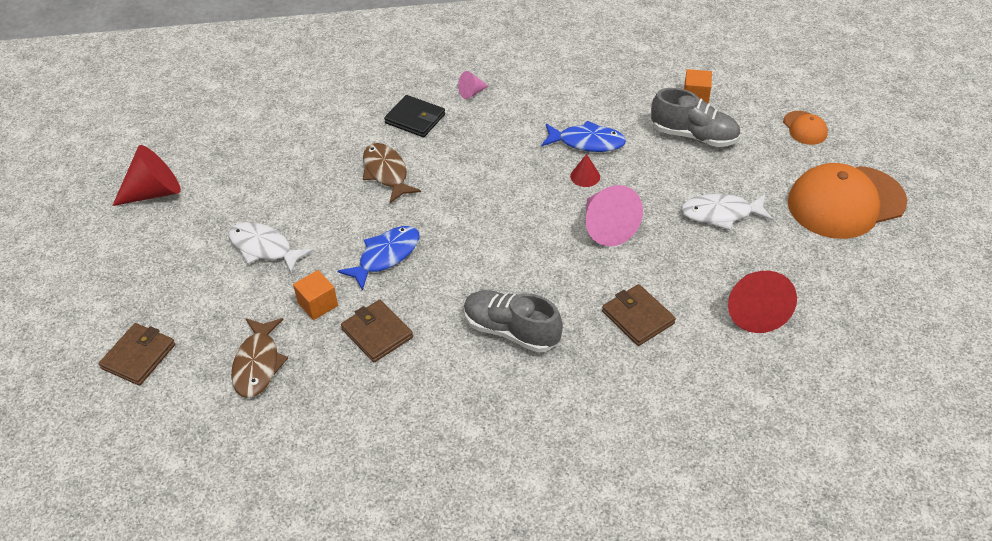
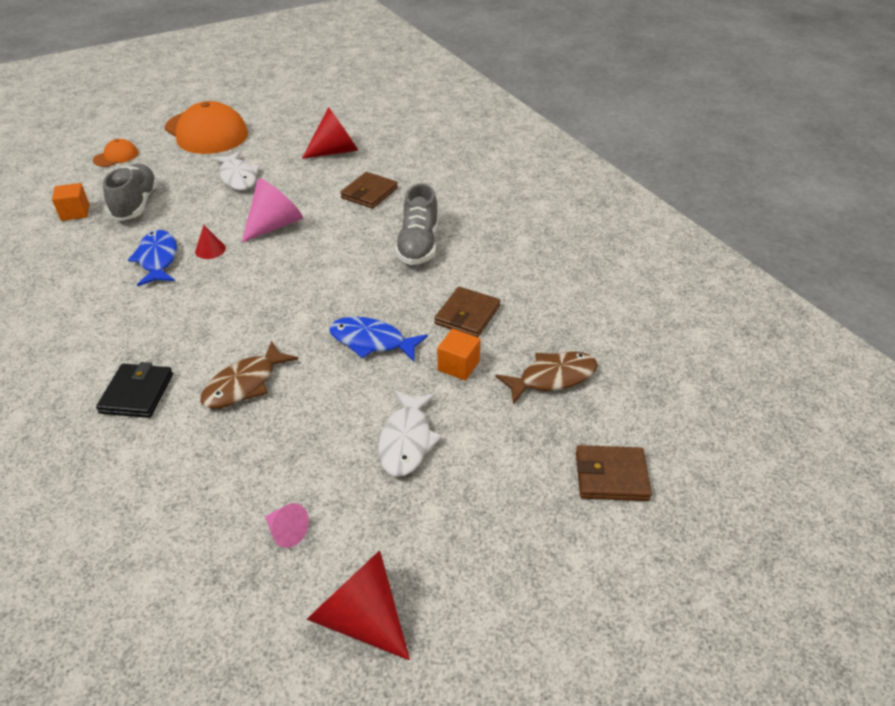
camera: 115 degrees left, 5 degrees down
pink cone [458,71,488,99] -> pink cone moved to [265,503,309,548]

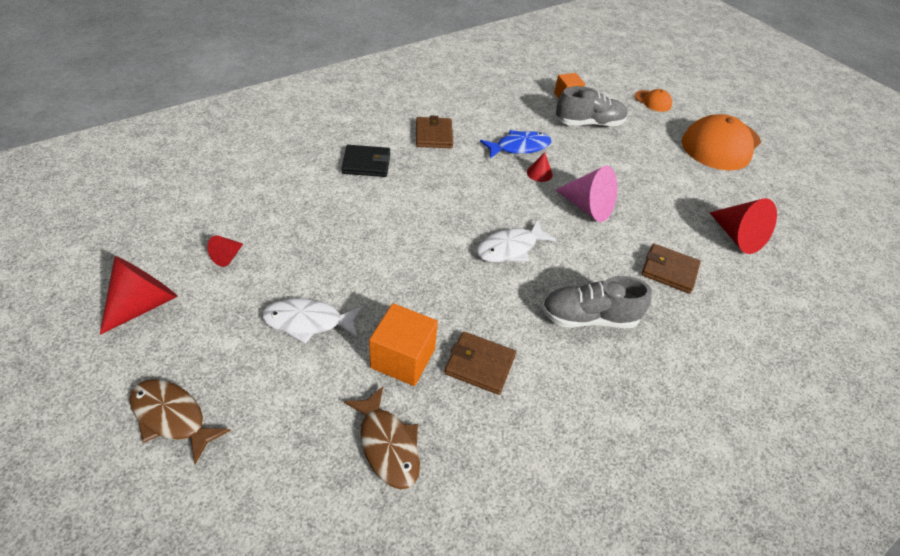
camera: 80 degrees right, 5 degrees up
brown fish [200,340,298,409] -> brown fish moved to [129,379,231,464]
white fish [212,151,260,190] -> white fish moved to [476,219,557,262]
pink cone [265,503,309,548] -> red cone [208,235,243,267]
blue fish [329,317,428,361] -> none
orange cube [437,329,481,381] -> orange cube [369,303,438,386], size x1.56
brown wallet [576,445,652,501] -> brown wallet moved to [416,116,453,148]

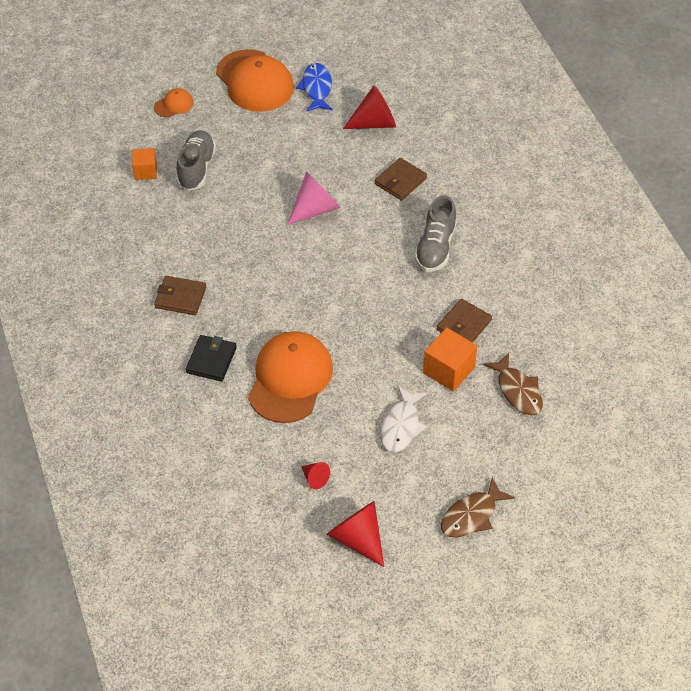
camera: 70 degrees left, 5 degrees up
brown fish [344,386,420,489] -> brown fish turned 75 degrees clockwise [483,353,543,416]
white fish [476,219,557,262] -> none
blue fish [480,130,552,159] -> blue fish moved to [296,63,333,112]
red cone [527,152,552,182] -> none
none -> orange cap [248,331,333,423]

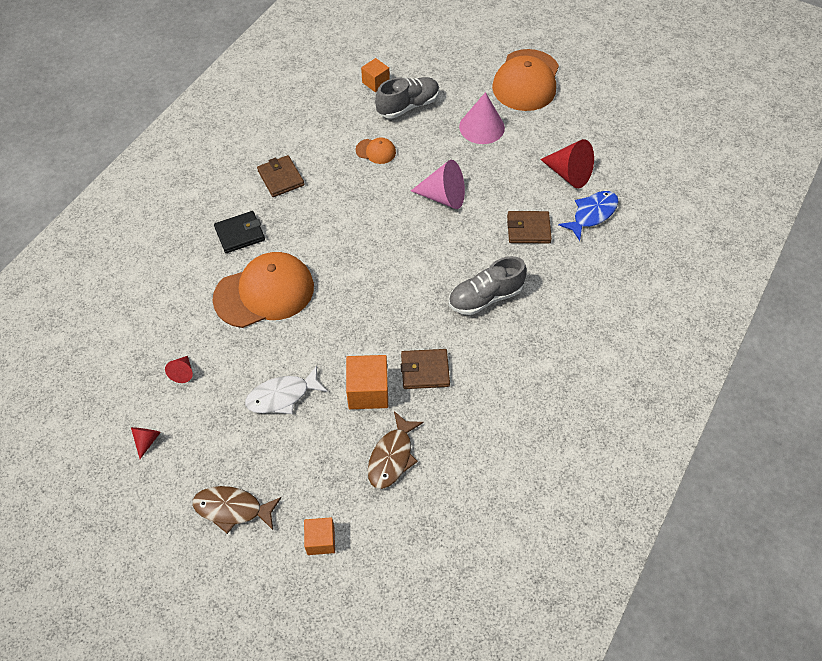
camera: 50 degrees right, 5 degrees up
orange cap [154,88,194,118] -> orange cap moved to [356,137,396,164]
blue fish [296,63,333,112] -> blue fish moved to [558,191,619,241]
red cone [326,501,384,567] -> red cone [131,427,161,459], size x0.51
none -> orange cube [304,517,335,555]
none -> pink cone [459,92,505,144]

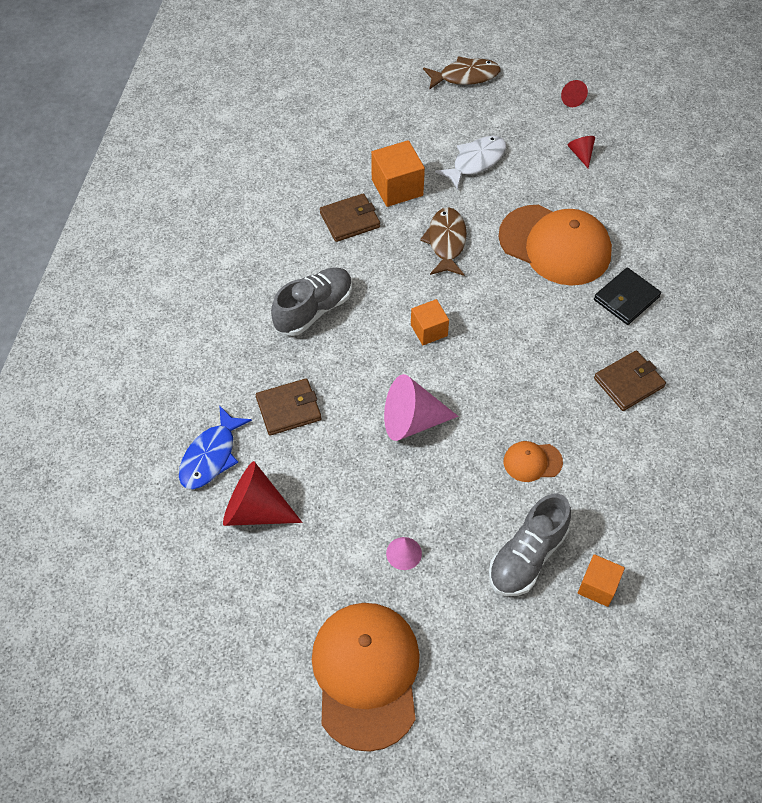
camera: 160 degrees right, 0 degrees up
orange cap [212,252,314,328] -> orange cap turned 105 degrees counterclockwise [499,205,612,286]
brown wallet [257,155,304,197] -> brown wallet turned 75 degrees counterclockwise [594,350,666,411]
orange cube [304,517,335,555] -> orange cube moved to [411,299,449,345]
brown fish [368,411,424,489] -> brown fish moved to [420,207,467,276]
pink cone [459,92,505,144] -> pink cone [386,537,422,570], size x0.51

